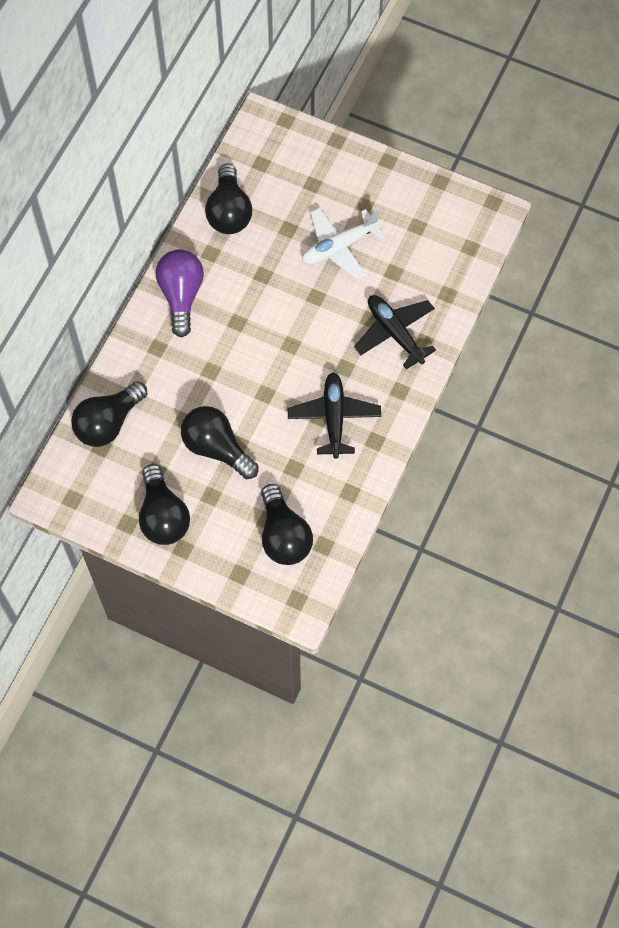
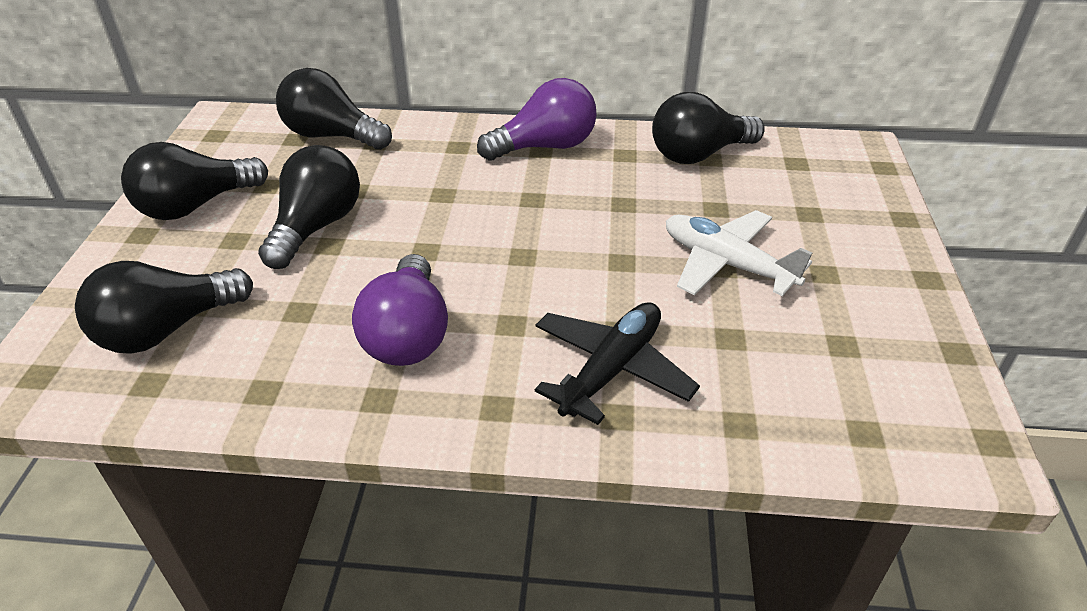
camera: 70 degrees right, 25 degrees down
black plane [288,372,381,458] -> purple light bulb [352,254,448,366]

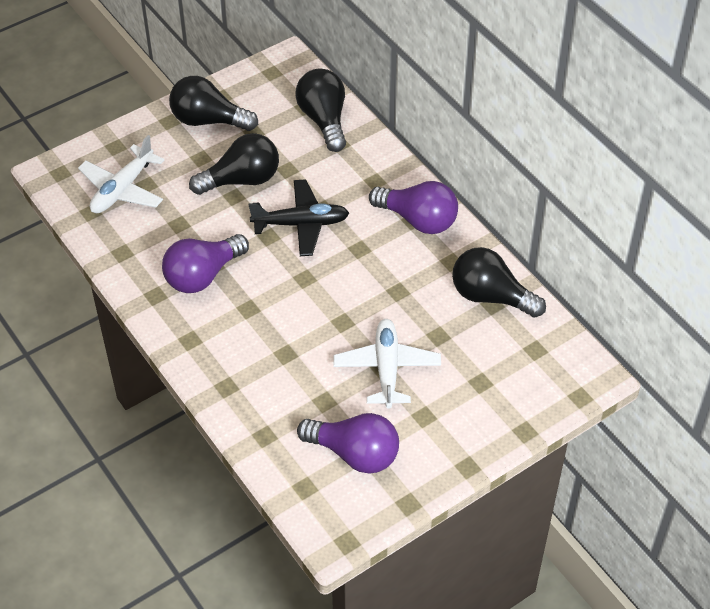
camera: 50 degrees right, 10 degrees up
black light bulb [75,261,253,354] -> white plane [78,135,165,213]
black plane [535,302,700,425] -> black plane moved to [249,179,349,256]
none -> purple light bulb [297,413,399,474]

